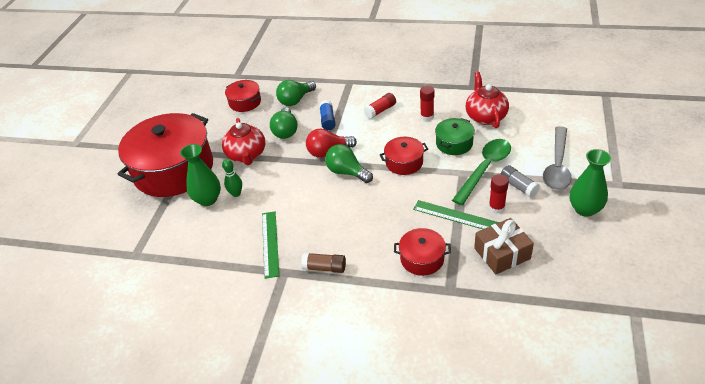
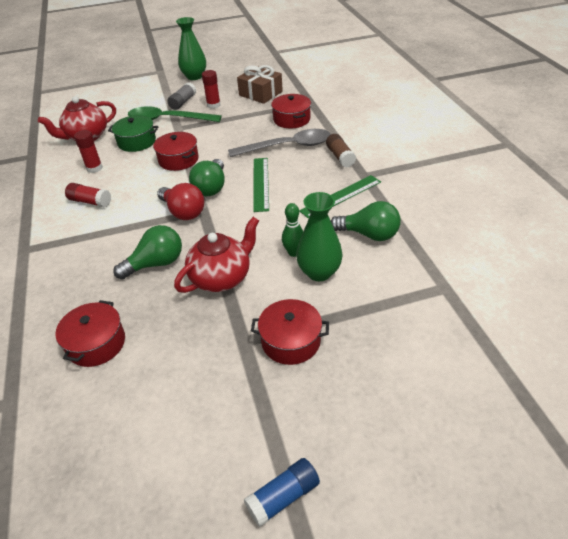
camera: 120 degrees left, 0 degrees up
red pot [118,113,213,197] -> red pot [251,299,329,365], size x0.45
green light bulb [276,80,316,106] -> green light bulb moved to [331,201,401,241]
blue glue stick [319,100,336,130] -> blue glue stick moved to [244,458,320,527]
green ruler [413,200,499,229] -> green ruler moved to [253,158,269,212]
grey spoon [543,126,572,190] -> grey spoon moved to [228,129,331,157]

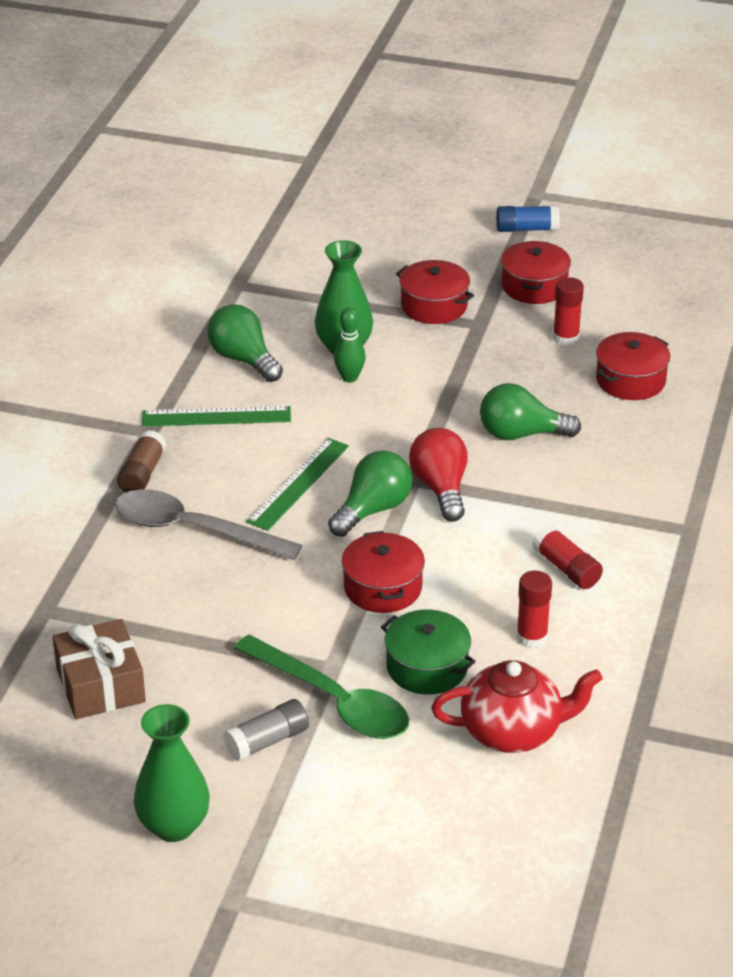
camera: 150 degrees left, 5 degrees down
red teapot [174,217,259,293] -> none
red glue stick [202,70,220,109] -> red glue stick moved to [553,277,584,346]
red pot [271,94,311,128] -> red pot moved to [501,241,571,304]

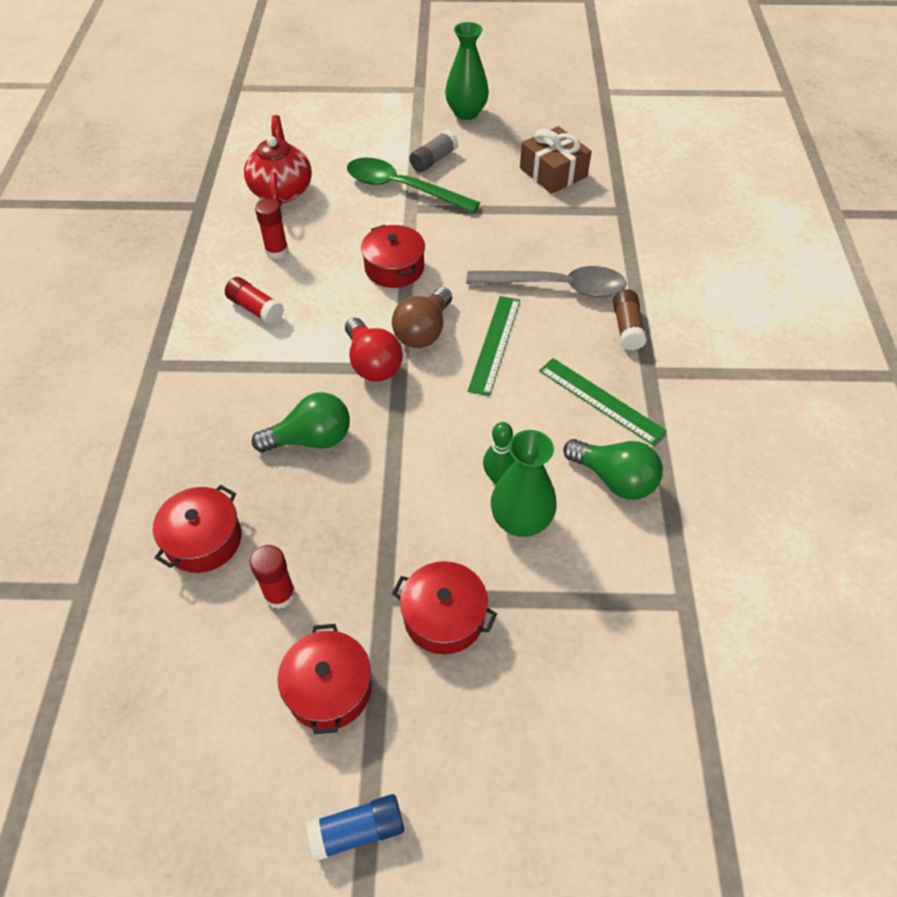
camera: 165 degrees right, 15 degrees up
green ruler [142,406,291,426] -> green ruler turned 60 degrees clockwise [539,358,667,445]
green light bulb [328,451,412,537] -> brown light bulb [392,287,452,348]
green pot [381,610,476,694] -> none
red teapot [431,660,603,753] -> red teapot turned 105 degrees clockwise [244,115,312,207]

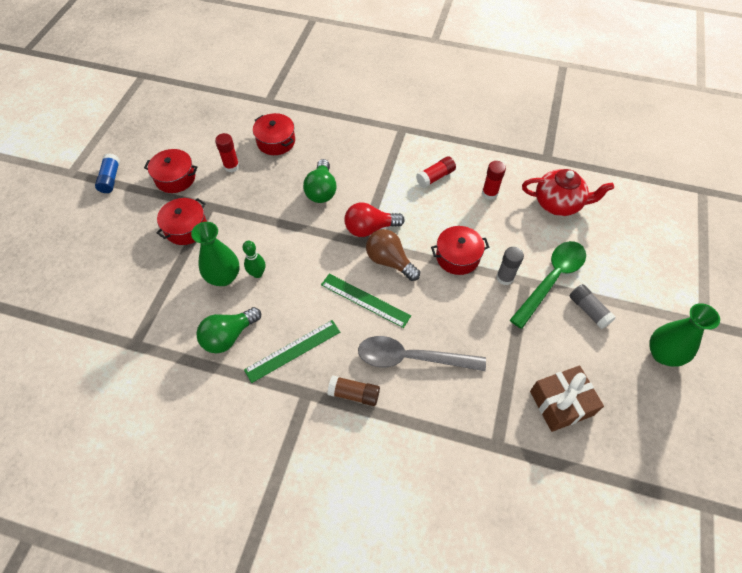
camera: 105 degrees right, 5 degrees up
grey spoon [466,266,627,297] -> grey spoon turned 75 degrees clockwise [358,336,486,371]
none -> grey glue stick [496,247,524,285]

